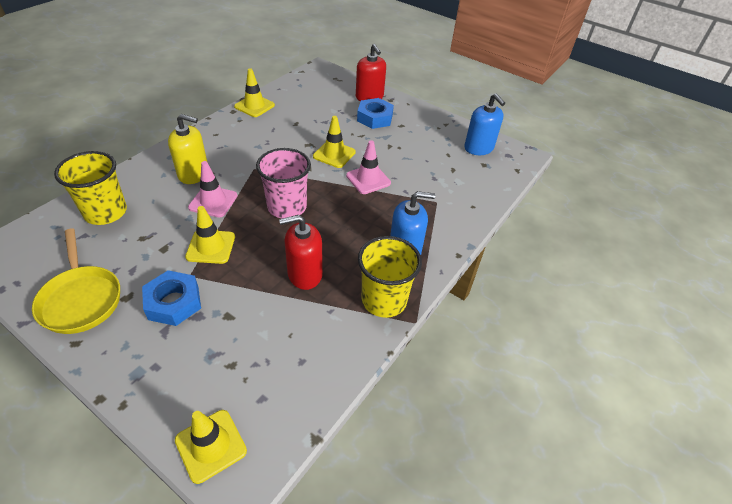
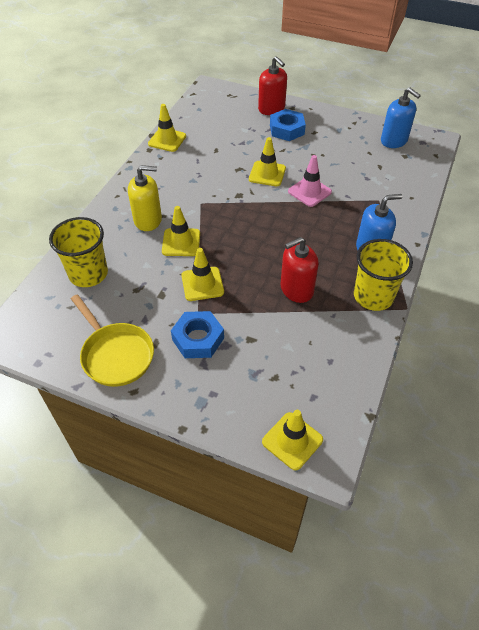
camera: 10 degrees left, 5 degrees up
pink traffic cone [188,161,237,218] -> yellow traffic cone [162,206,200,256]
pink cup [256,148,311,218] -> none

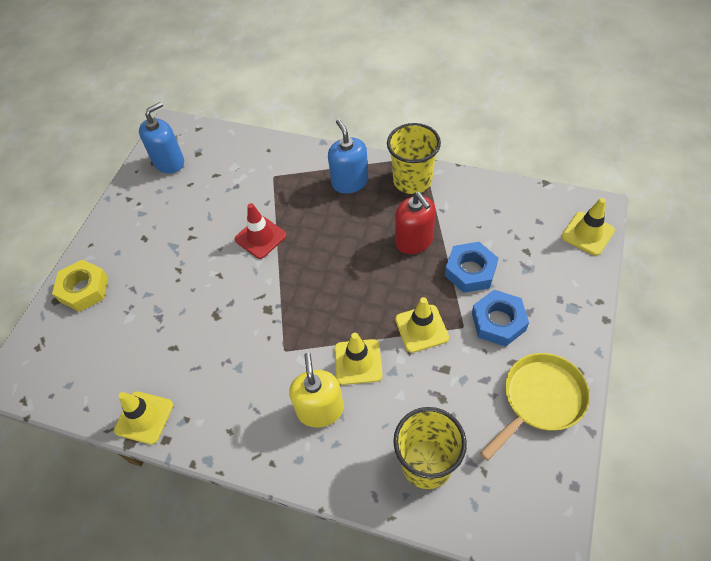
camera: 90 degrees left, 5 degrees up
yellow traffic cone [249,137,286,186] -> none
red soap dispenser [258,56,287,115] -> yellow nut [52,259,108,312]
blue nut [270,109,306,141] -> blue nut moved to [445,242,498,293]
pink traffic cone [288,155,332,207] -> red traffic cone [235,203,286,259]

